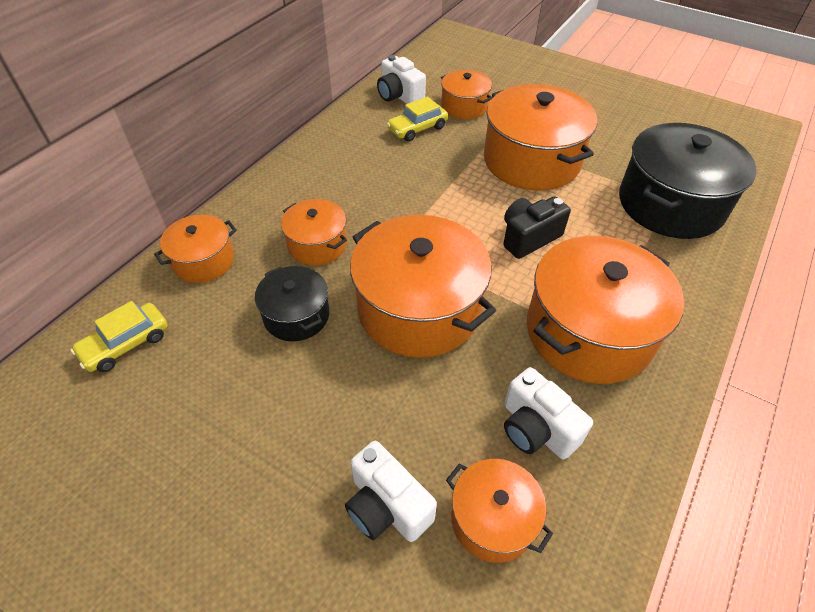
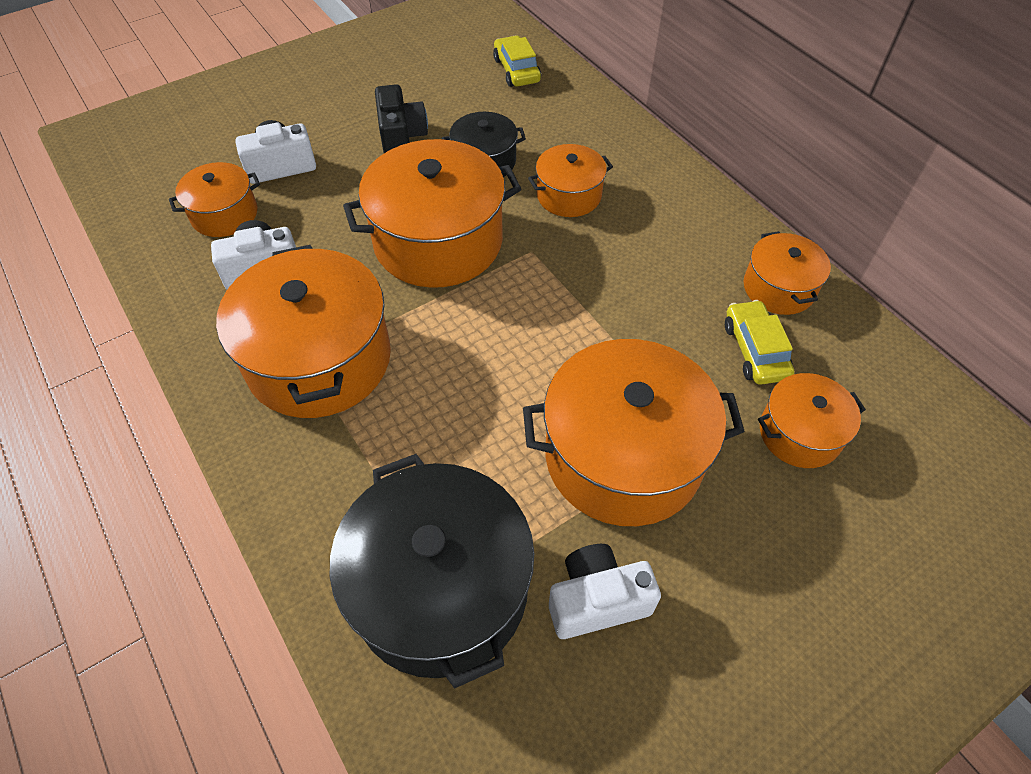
camera: 115 degrees right, 5 degrees up
orange pot [154,215,237,283] -> orange pot moved to [744,231,831,315]
white camera [377,55,426,104] -> white camera moved to [549,544,661,639]
black camera [503,196,571,259] -> black camera moved to [375,84,428,153]

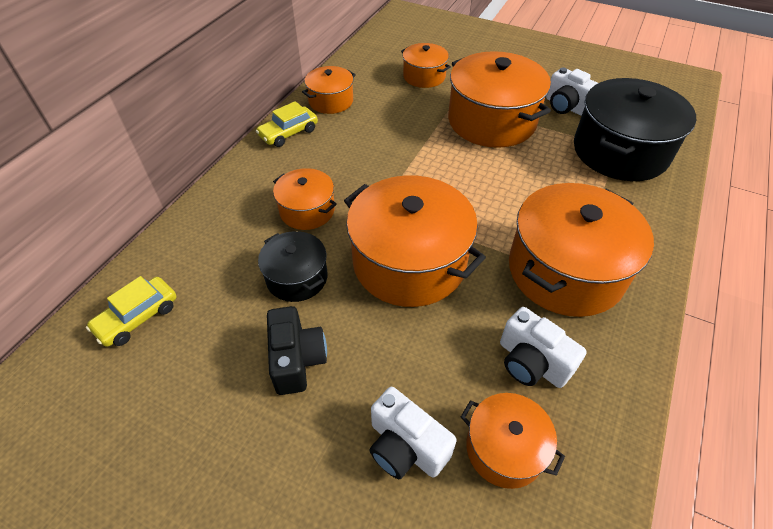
camera: 120 degrees left, 5 degrees down
black camera [375,84,428,153] -> black camera turned 120 degrees clockwise [267,306,327,395]
yellow car [725,300,794,385] -> yellow car moved to [256,101,318,147]

